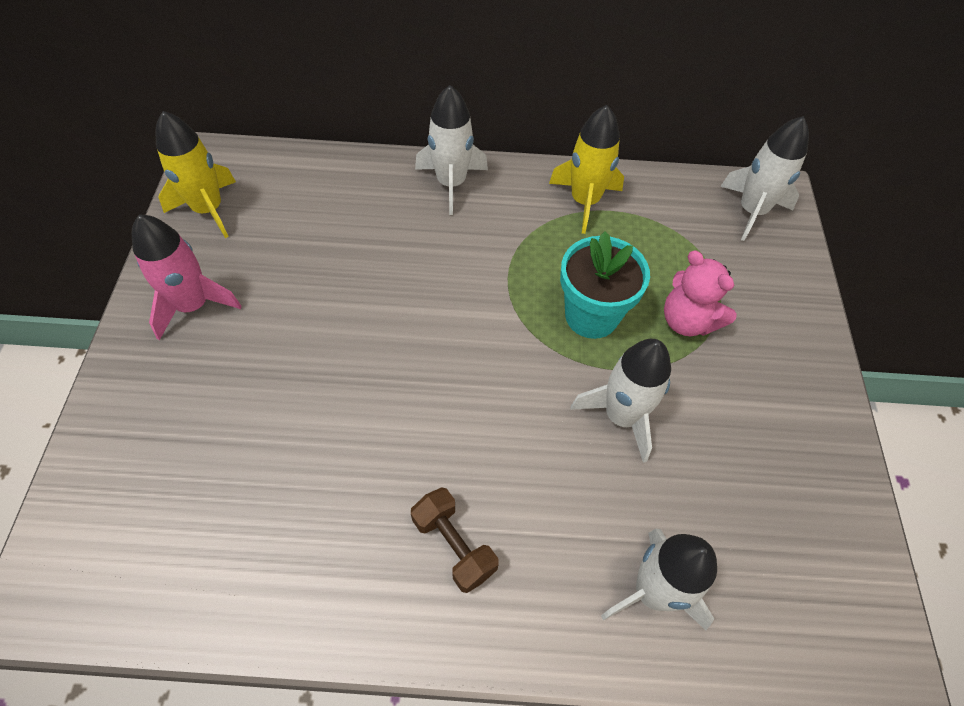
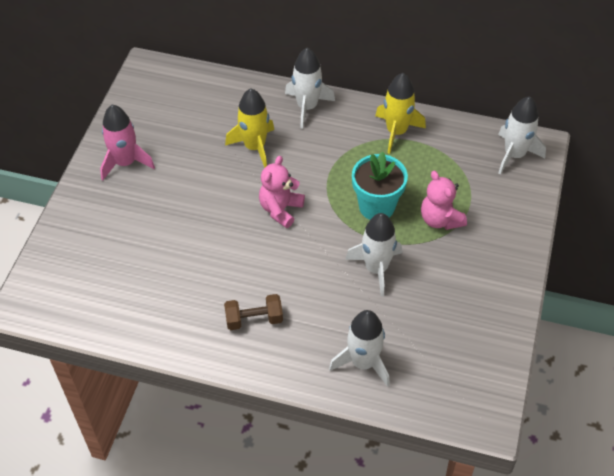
camera: 15 degrees right, 5 degrees down
yellow rocket [156,111,236,238] -> yellow rocket moved to [225,89,274,168]
brown dumbbell [411,487,498,593] -> brown dumbbell turned 75 degrees counterclockwise [224,294,283,330]
none -> pink teddy bear [259,156,305,228]

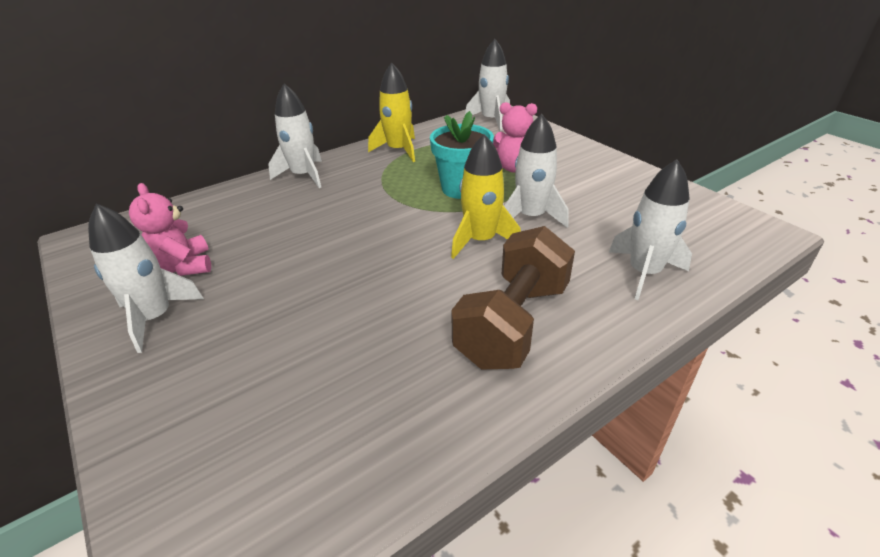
camera: 50 degrees left, 15 degrees down
pink rocket [100,105,155,180] -> white rocket [88,203,204,353]
brown dumbbell [224,294,283,330] -> brown dumbbell [451,226,575,369], size x1.83
yellow rocket [225,89,274,168] -> yellow rocket moved to [451,134,521,259]
pink teddy bear [259,156,305,228] -> pink teddy bear moved to [129,183,211,276]

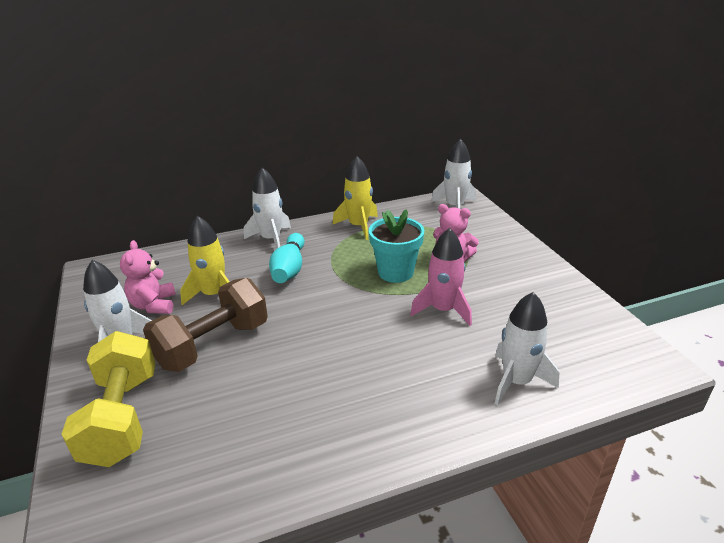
camera: 15 degrees right, 5 degrees down
yellow rocket [451,134,521,259] -> yellow rocket moved to [180,216,230,305]
brown dumbbell [451,226,575,369] -> brown dumbbell moved to [143,278,268,372]
white rocket [504,114,568,228] -> pink rocket [410,228,472,326]
none -> yellow dumbbell [61,331,156,467]
none -> turquoise bowling pin [269,233,305,283]

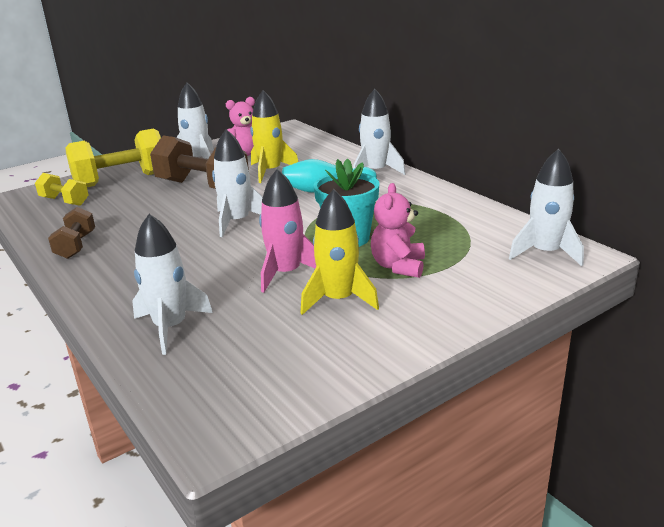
camera: 75 degrees right, 5 degrees down
yellow rocket [332,156,378,240] -> yellow rocket moved to [300,189,379,315]
none -> yellow dumbbell [35,173,89,206]
none -> brown dumbbell [48,207,95,259]
none -> white rocket [212,129,263,237]

